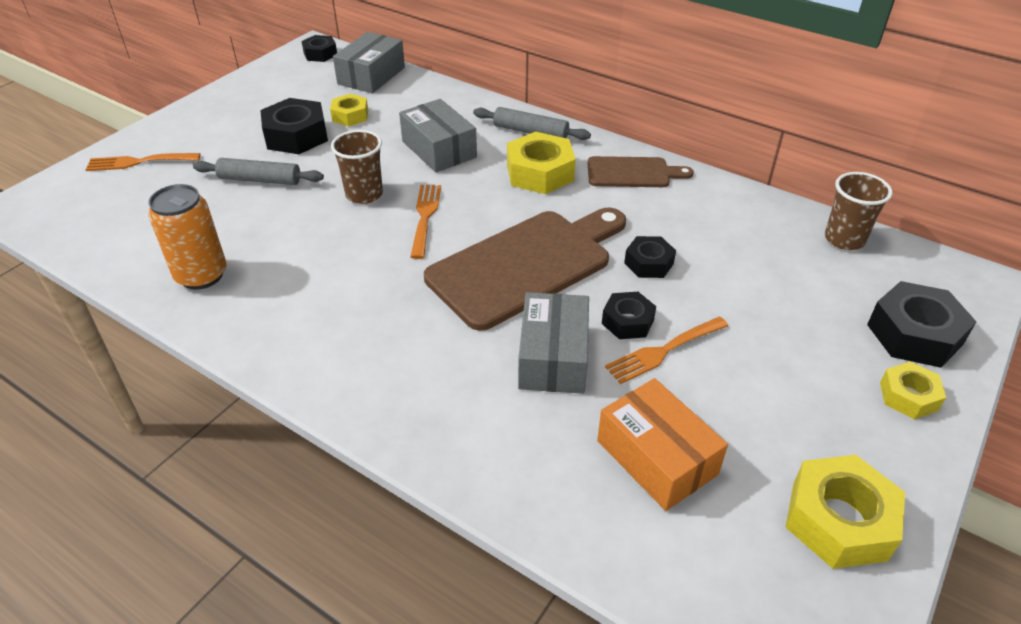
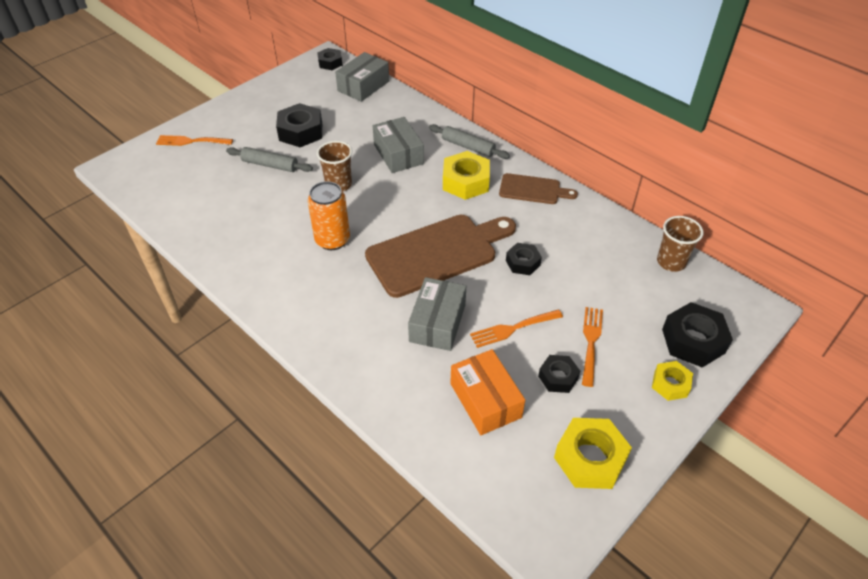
camera: 10 degrees right, 5 degrees up
orange can [148,184,227,290] -> orange can moved to [308,181,350,250]
yellow nut [330,94,368,126] -> none
orange fork [410,185,441,259] -> orange fork moved to [582,307,603,387]
black nut [602,292,656,339] -> black nut moved to [538,355,580,393]

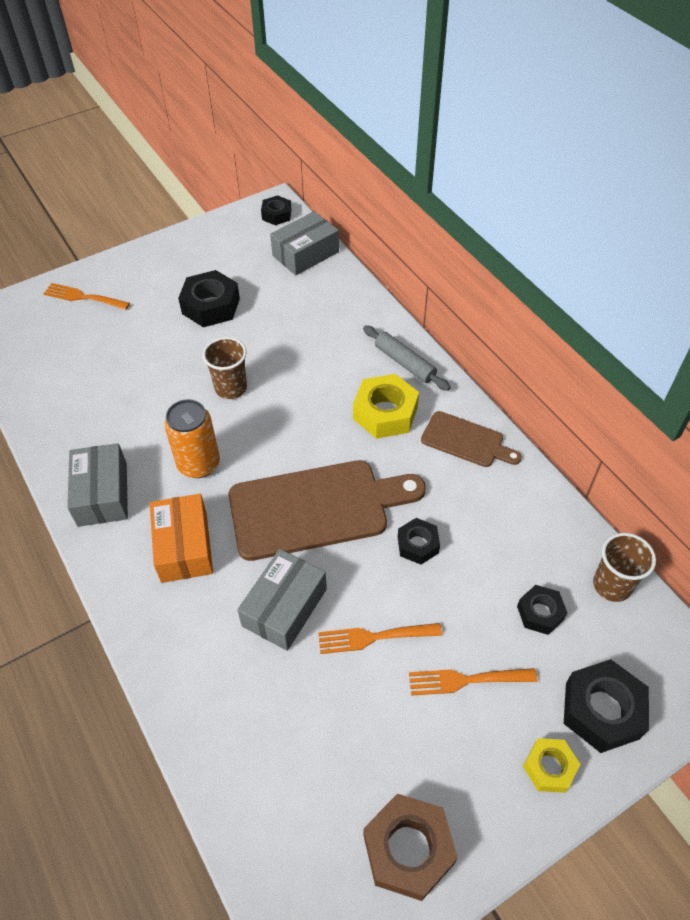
camera: 15 degrees right, 5 degrees up
grey rolling pin [226,147,313,172] -> none
grey box [373,117,424,173] -> grey box moved to [67,443,128,527]
orange box [450,349,525,435] -> orange box moved to [150,494,213,583]
black nut [538,355,580,393] -> black nut moved to [517,585,567,635]
yellow nut [554,418,632,489] -> brown nut [363,794,458,901]
orange fork [582,307,603,387] -> orange fork turned 120 degrees counterclockwise [409,668,537,696]

